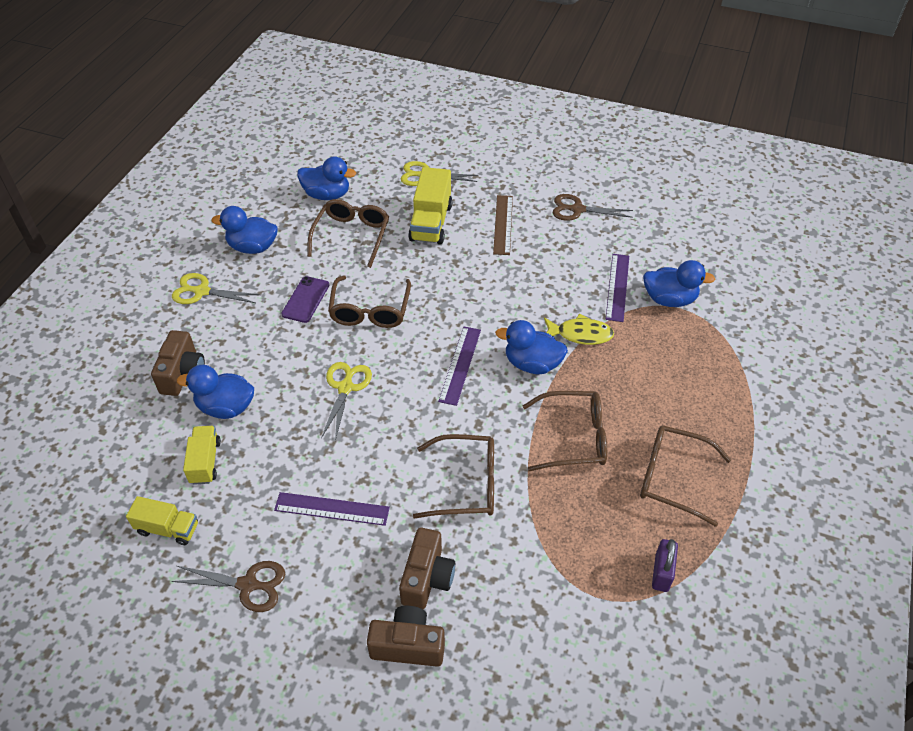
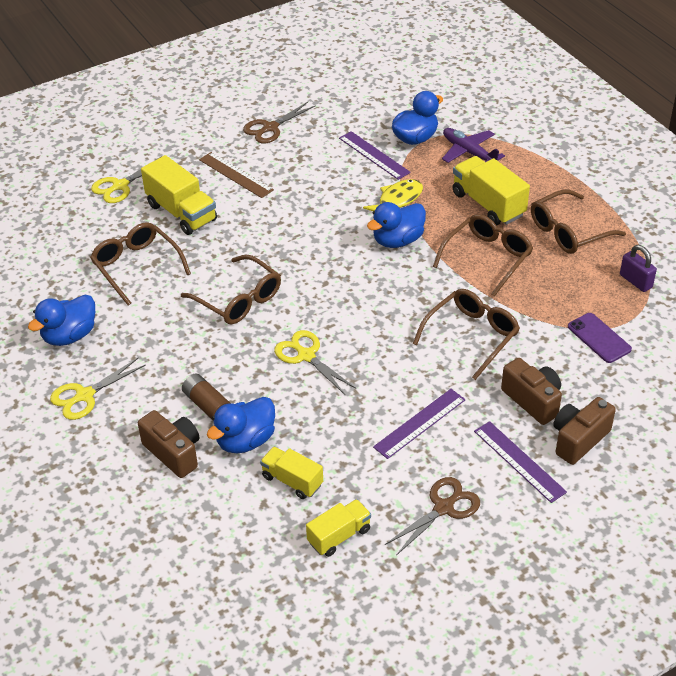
camera: 50 degrees left, 5 degrees down
purple phone [281,276,329,323] -> purple phone moved to [568,313,632,363]
blue duck [297,157,356,200] -> none
purple ruler [438,327,481,406] -> purple ruler moved to [474,421,567,503]
none -> brown battery [182,374,230,421]
none -> purple plane [442,128,505,163]
none -> yellow truck [453,156,530,226]

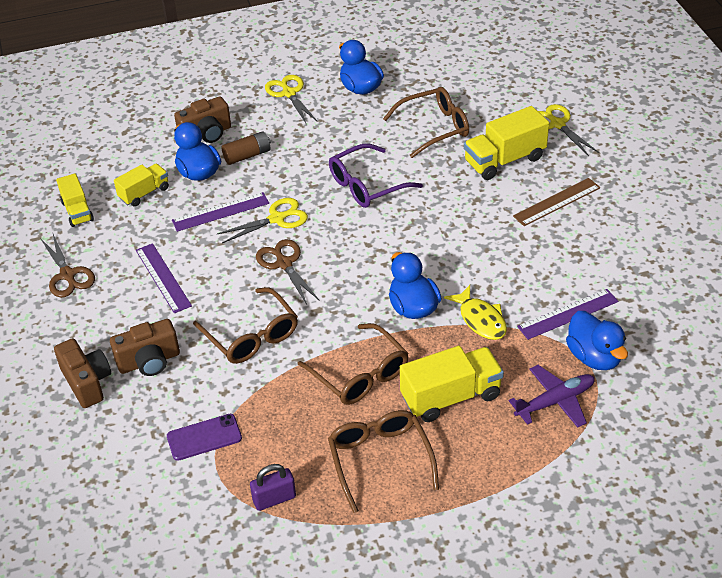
camera: 105 degrees right, 0 degrees up
brown glasses [181,255,281,324] -> purple glasses [329,144,423,208]
brown scissors [243,102,316,143] -> brown scissors moved to [256,239,320,304]
purple ruler [474,421,567,503] -> purple ruler moved to [172,192,269,232]

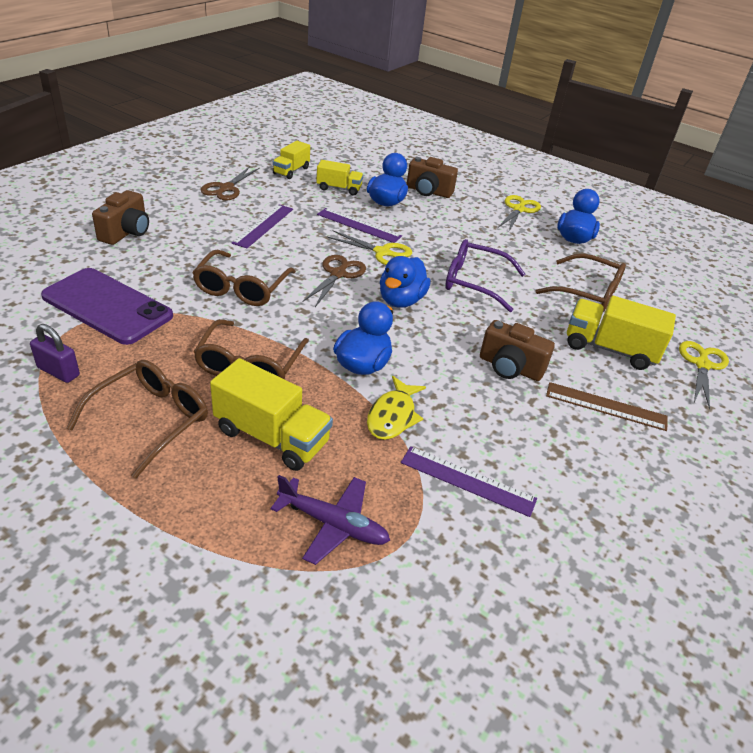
camera: 45 degrees right, 5 degrees down
brown camera [110,319,180,376] -> brown camera moved to [480,320,555,381]
purple phone [167,414,242,461] -> purple phone [41,268,173,345], size x1.84
brown battery [222,131,271,165] -> none
blue duck [566,311,628,370] -> blue duck moved to [380,256,431,308]

